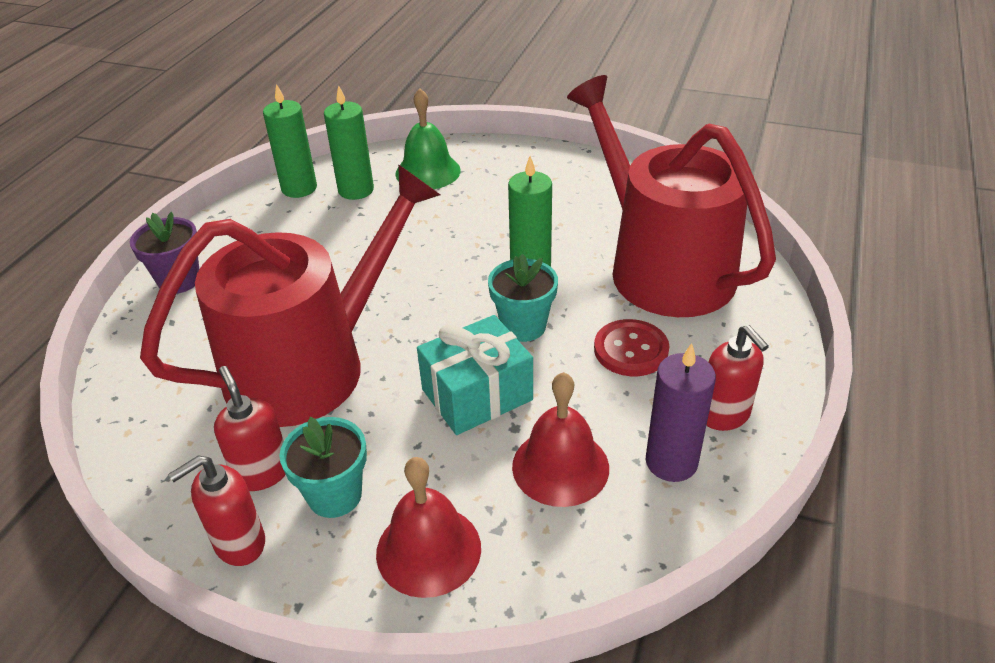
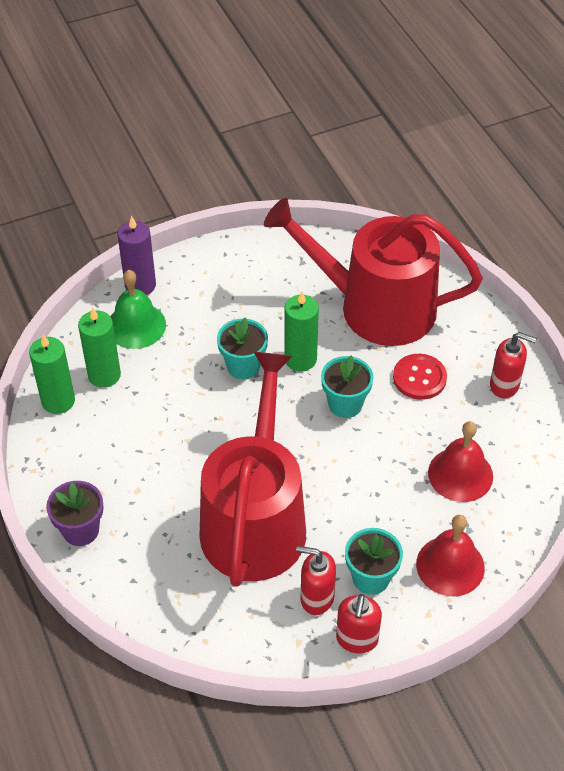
camera: 45 degrees left, 10 degrees up
turquoise gift [417,315,533,435] -> none
purple candle [646,343,716,482] -> purple candle moved to [117,216,156,295]
none -> turquoise flower pot [217,318,268,379]

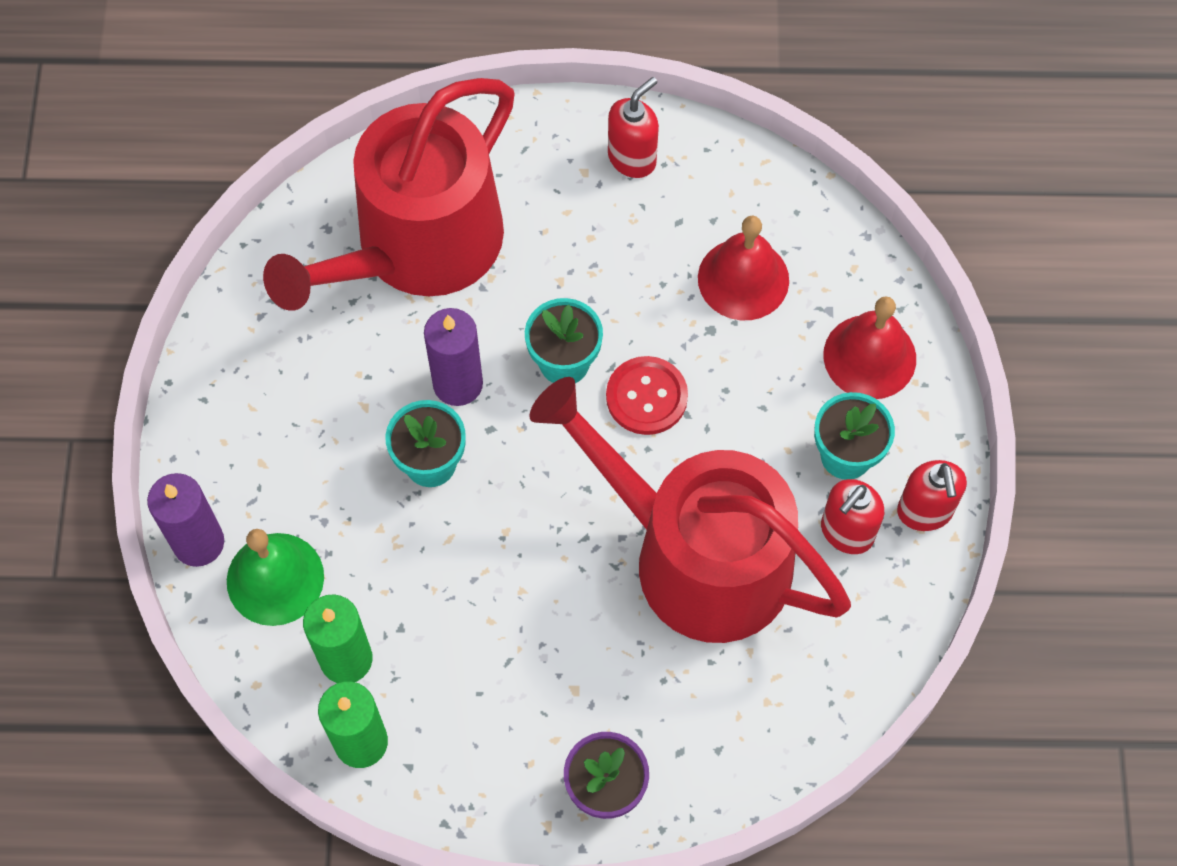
camera: 65 degrees left, 15 degrees up
green candle [284,292,319,372] -> purple candle [424,308,483,406]
red soap dispenser [336,594,382,654] -> red soap dispenser turned 45 degrees clockwise [897,460,967,531]
red button [393,354,447,400] -> red button moved to [606,356,688,435]

